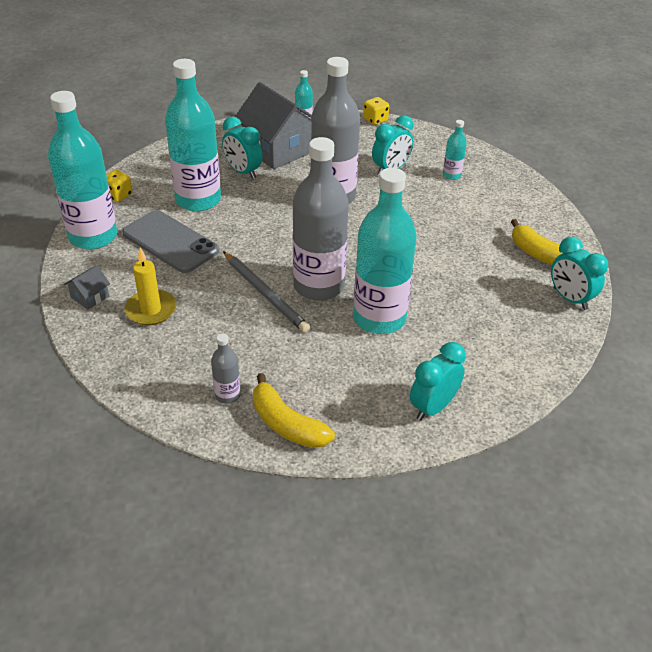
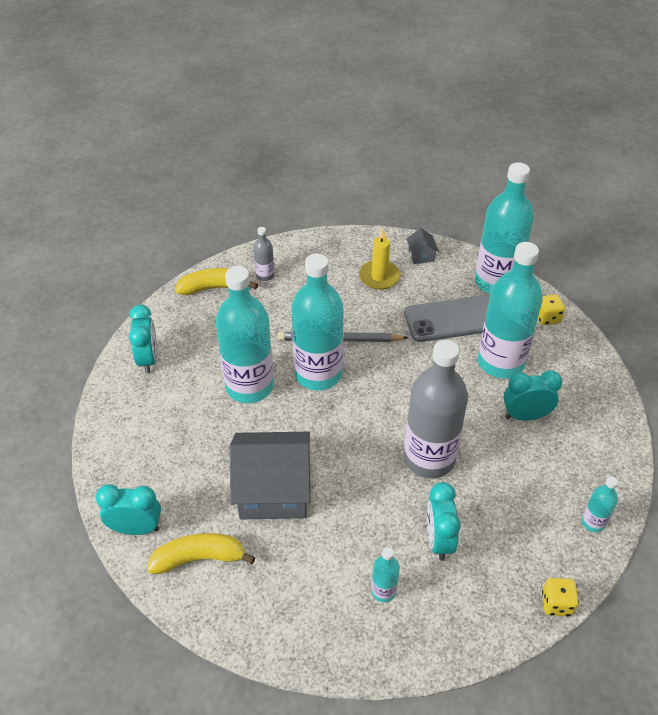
camera: 130 degrees right, 5 degrees up
grey house [235,82,312,169] -> grey house moved to [230,432,310,519]
grey bottle [293,137,349,301] -> turquoise bottle [291,253,344,390]

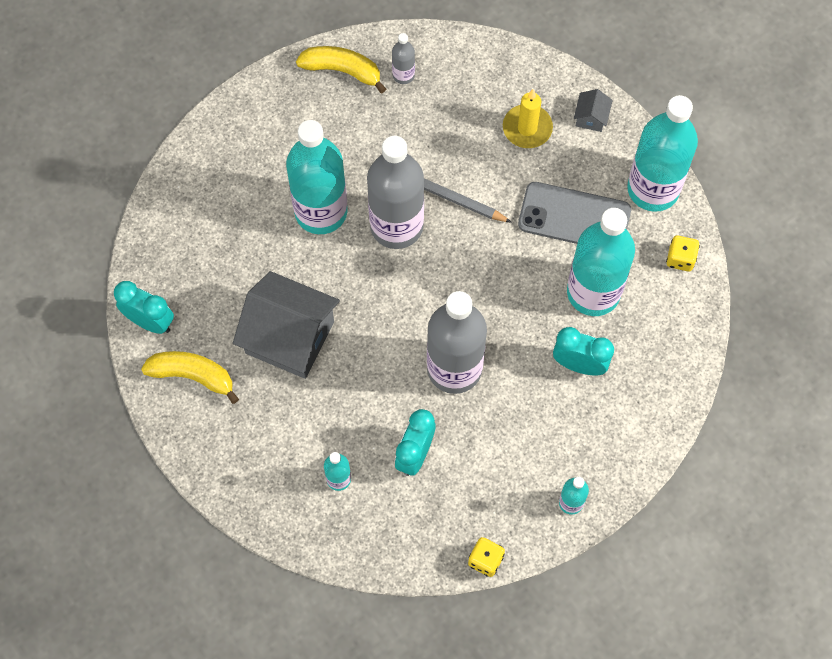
camera: 25 degrees right, 20 degrees up
turquoise clock [129,305,157,374] -> none
turquoise bottle [291,253,344,390] -> grey bottle [367,136,424,249]

